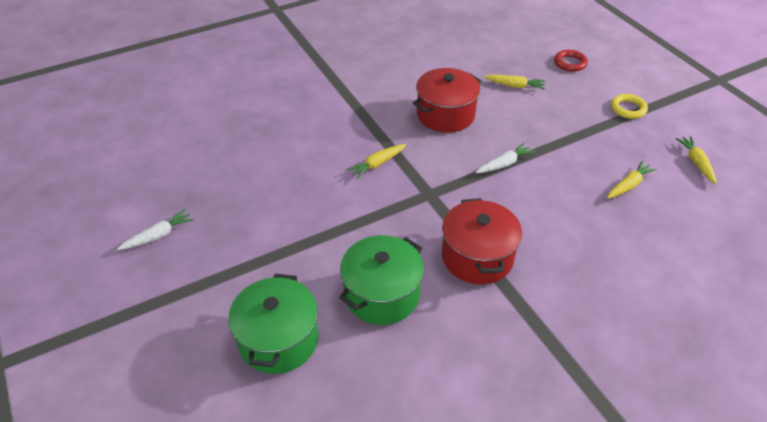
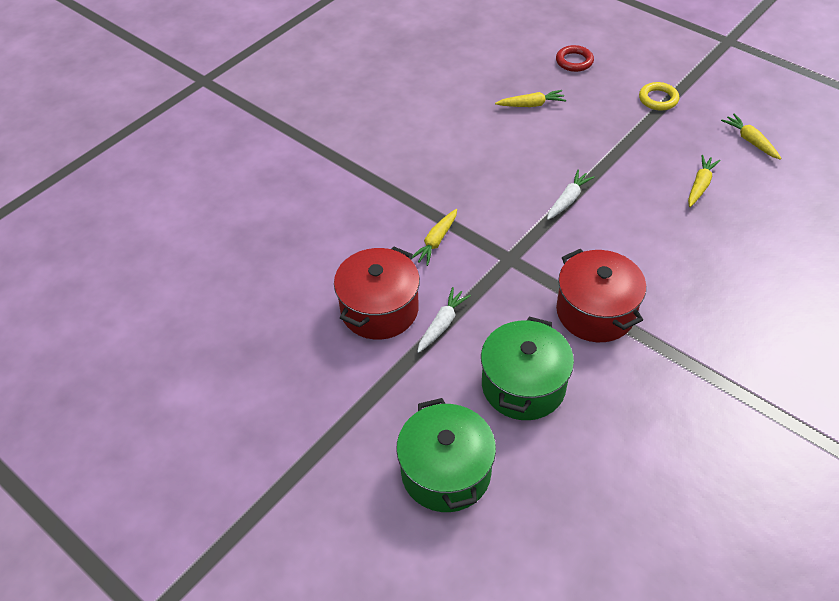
camera: 20 degrees left, 5 degrees up
white carrot [117,209,193,250] -> white carrot moved to [417,287,471,353]
red pot [413,68,481,133] -> red pot moved to [334,246,420,340]

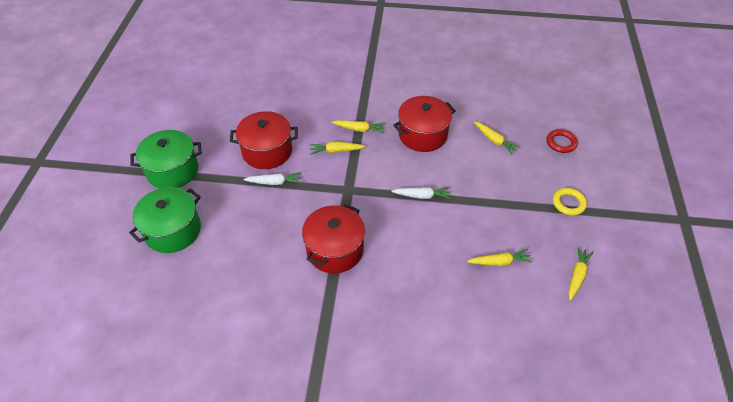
camera: 55 degrees right, 0 degrees up
green pot [481,316,574,420] -> green pot moved to [130,130,202,189]
none -> yellow carrot [332,120,385,133]
none -> red pot [393,96,456,152]

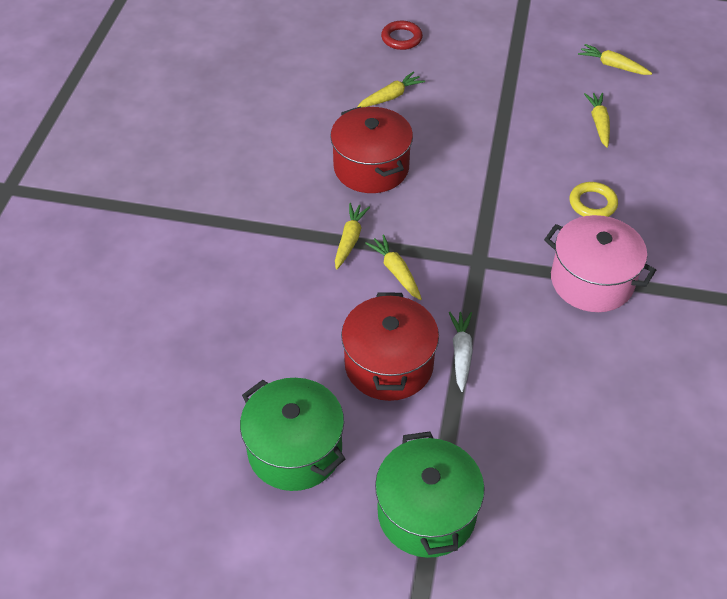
camera: 85 degrees left, 0 degrees up
green pot [129,187,201,253] -> green pot moved to [240,378,345,491]
red pot [302,204,365,273] -> pink pot [544,215,656,312]
yellow carrot [310,142,365,155] -> yellow carrot turned 150 degrees clockwise [365,234,422,300]
white carrot [392,187,451,199] -> none
yellow ring [553,188,587,216] -> yellow ring moved to [570,182,618,217]

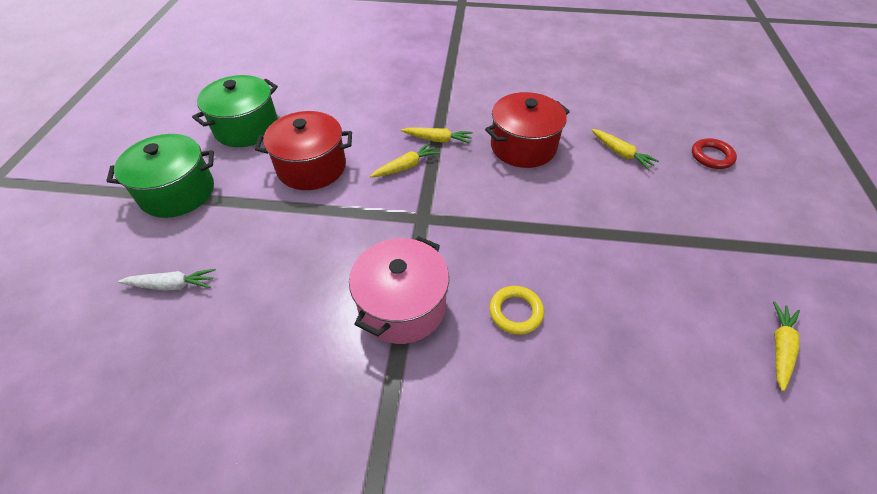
camera: 85 degrees right, 0 degrees up
white carrot [449,312,473,392] -> white carrot moved to [118,269,216,291]
yellow carrot [584,93,610,148] -> none

